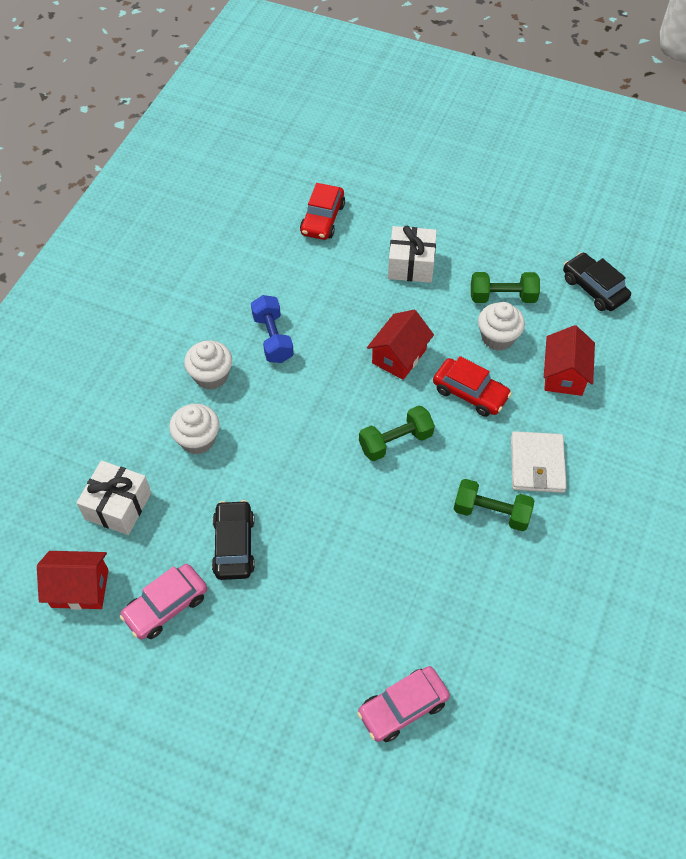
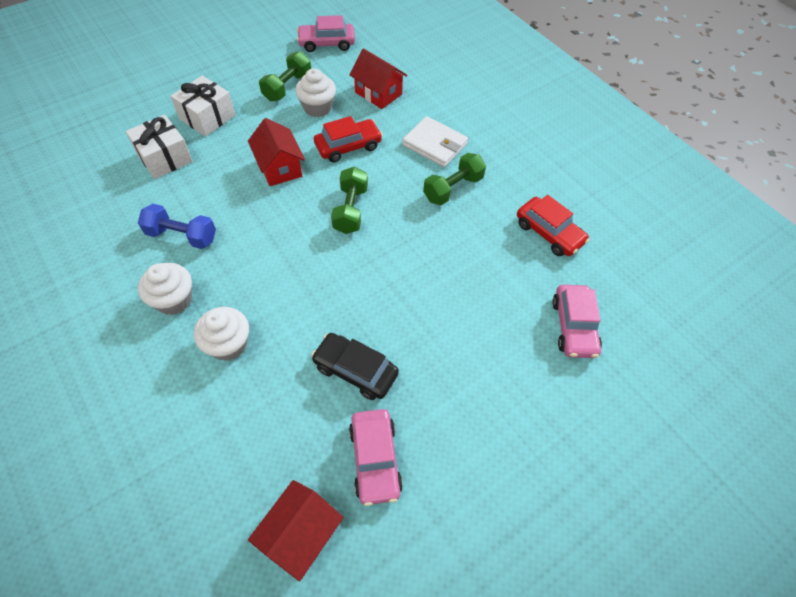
camera: 60 degrees left, 0 degrees up
white gift [76,460,151,535] -> white gift moved to [126,115,193,179]
red car [300,183,345,240] -> red car moved to [517,195,589,256]
black car [563,252,631,311] -> pink car [297,15,355,52]

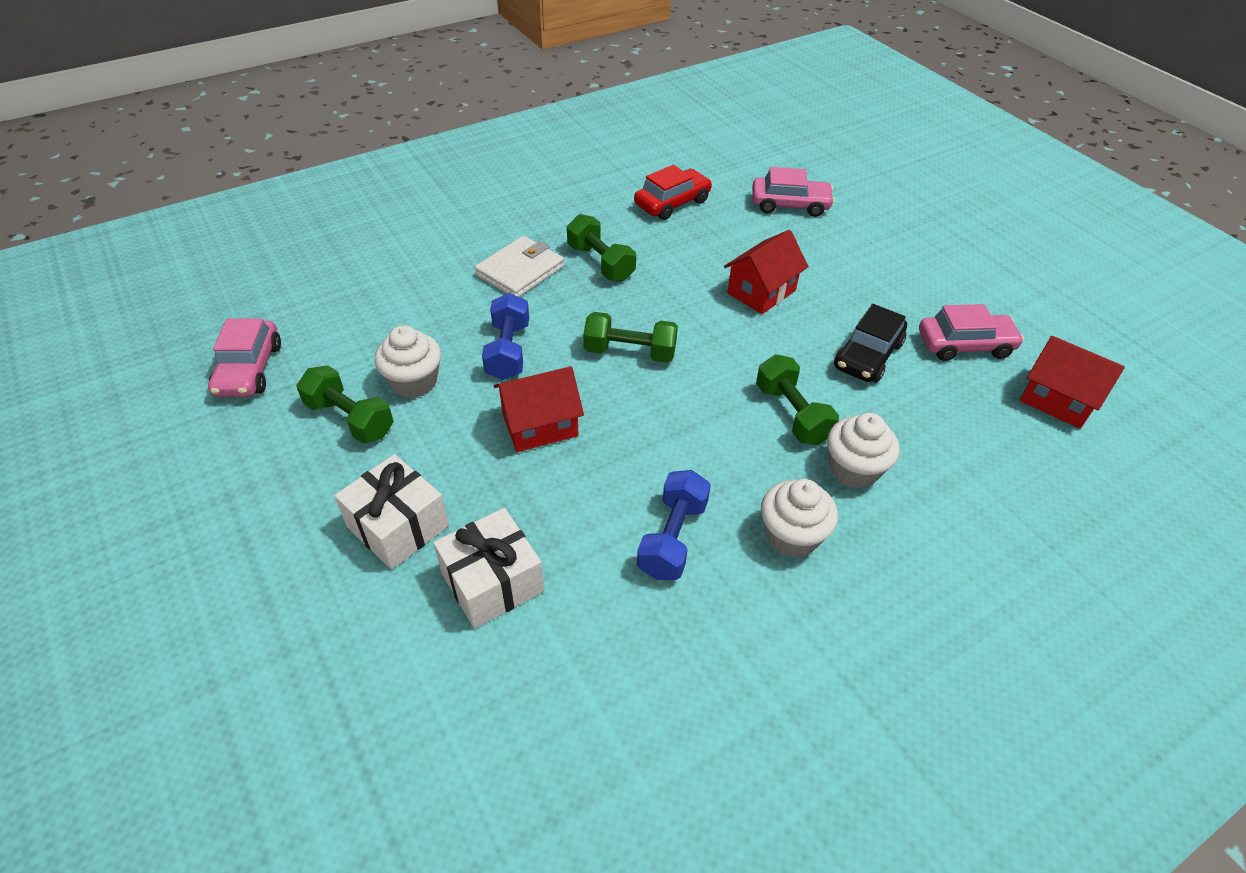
camera: 85 degrees left, 10 degrees down
red car [314,116,383,162] -> blue dumbbell [482,293,529,380]
red house [350,48,407,109] -> red house moved to [724,230,809,314]
none -> green dumbbell [756,354,839,445]

